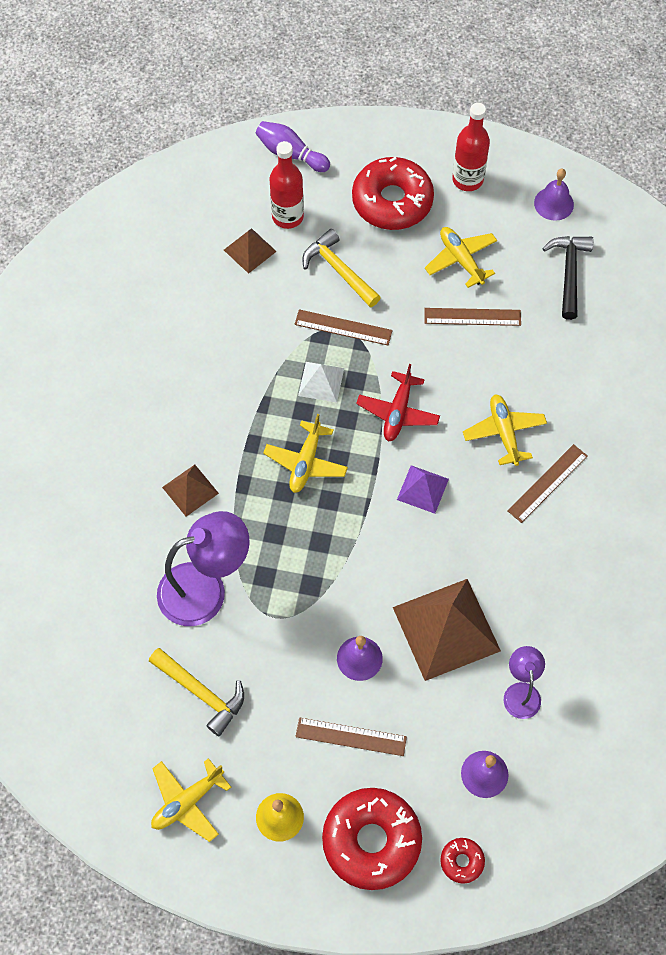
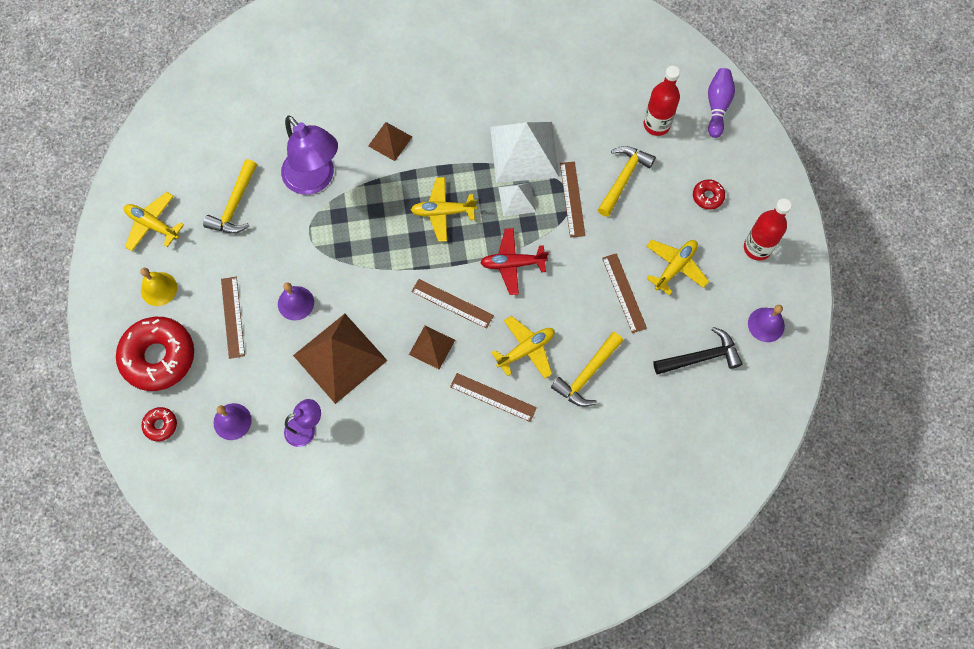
camera: 70 degrees right, 5 degrees up
brown pyramid [224,228,277,274] -> brown pyramid moved to [409,326,455,369]
red donut [352,157,434,230] -> red donut [693,179,725,210], size x0.44
purple pyramid [397,465,449,514] -> brown ruler [411,279,494,329]
none -> white pyramid [490,122,559,183]
none -> yellow hammer [551,332,623,407]

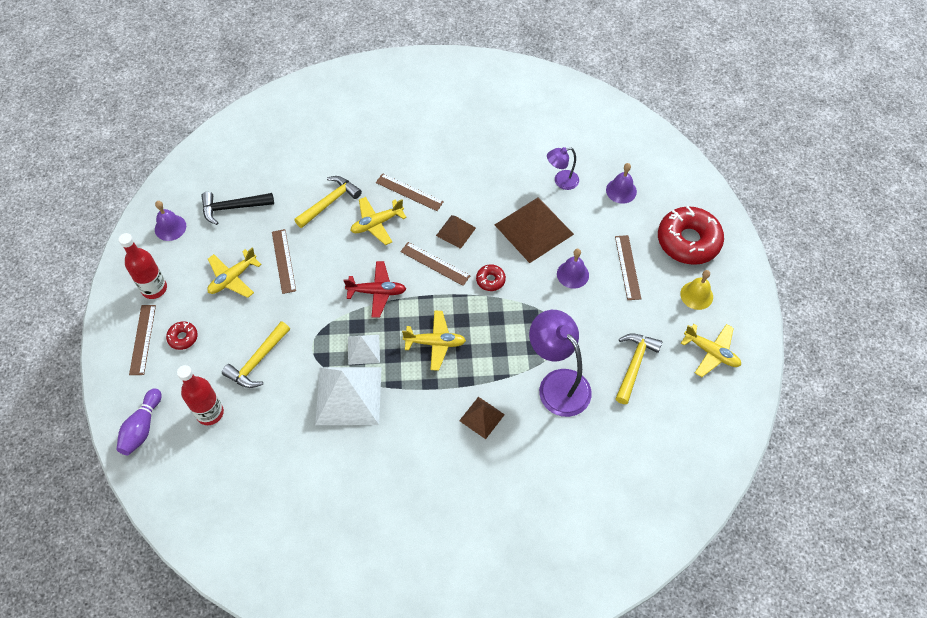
camera: 175 degrees left, 10 degrees down
red donut [141,407,177,441] -> red donut moved to [476,264,506,291]
brown ruler [560,162,585,238] -> brown ruler moved to [129,305,156,375]

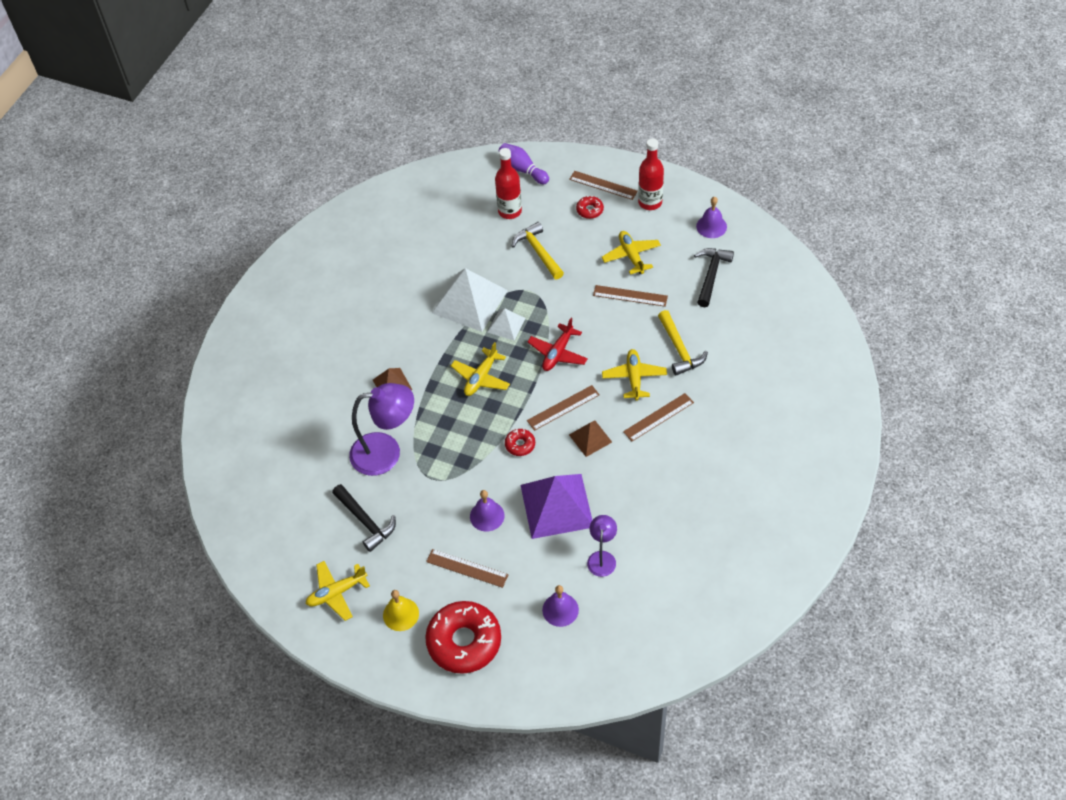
camera: 120 degrees right, 5 degrees down
brown pyramid [495,197,574,263] -> purple pyramid [521,474,592,539]
yellow hammer [615,334,662,404] -> black hammer [332,484,396,552]

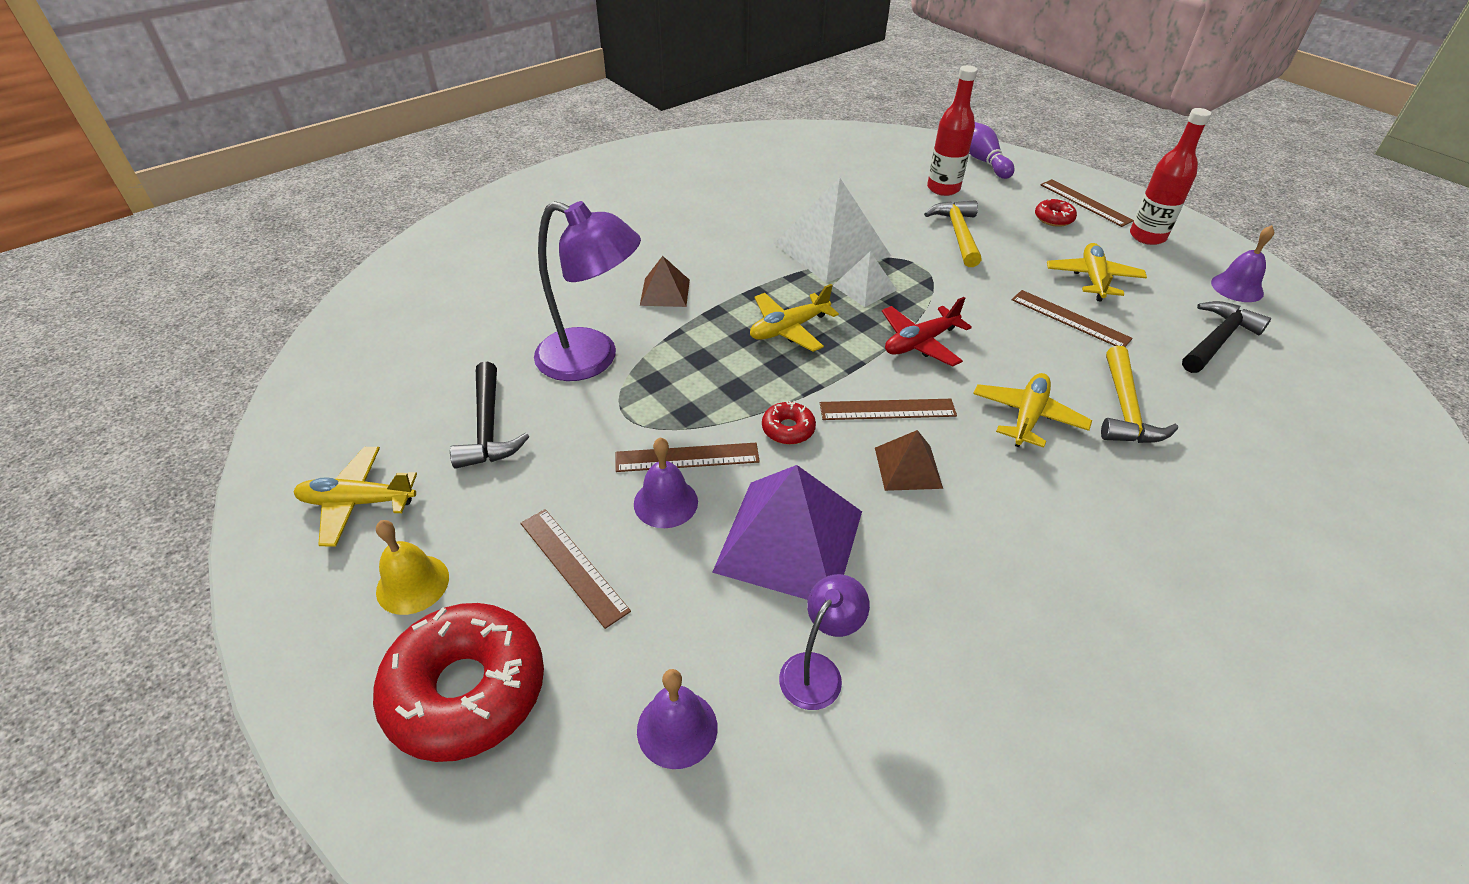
camera: 25 degrees right, 10 degrees down
brown ruler [623,393,694,441] -> brown ruler moved to [615,443,760,472]

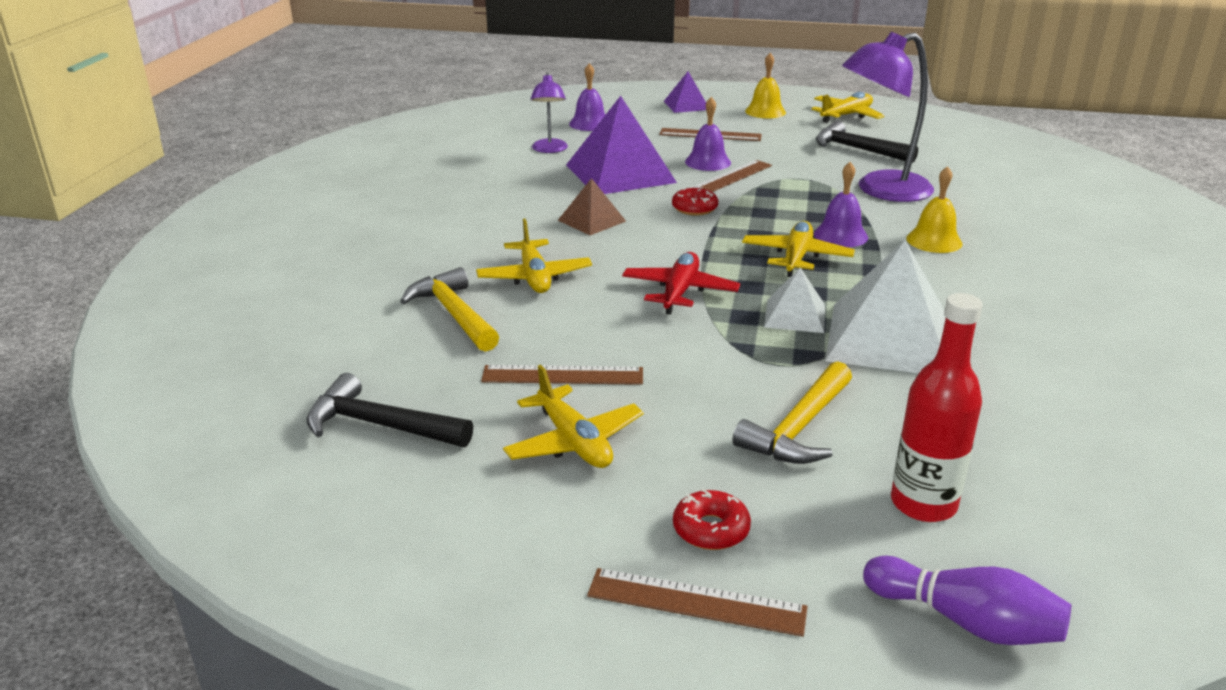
camera: 140 degrees right, 15 degrees down
red donut [373,603,544,762] -> purple pyramid [664,72,706,113]
brown pyramid [640,256,690,307] -> yellow bell [906,166,962,253]
brown ruler [820,399,957,420] -> none
yellow hammer [924,200,982,267] -> yellow hammer turned 75 degrees clockwise [733,361,852,464]
red bottle [1130,108,1211,245] -> none
black hammer [1182,301,1271,373] -> black hammer turned 105 degrees clockwise [306,373,473,447]
purple bell [1211,225,1274,302] -> purple bell moved to [814,162,868,247]

